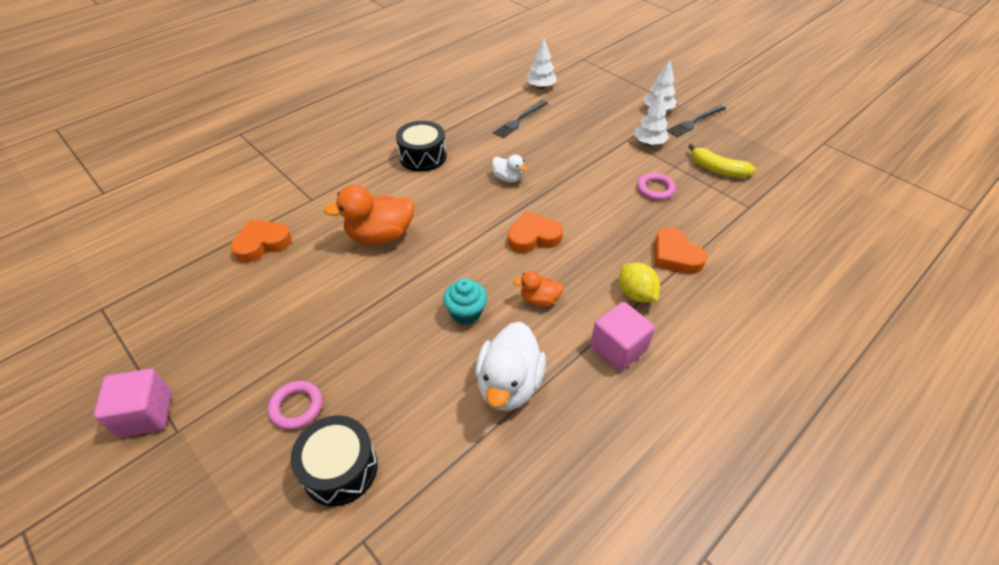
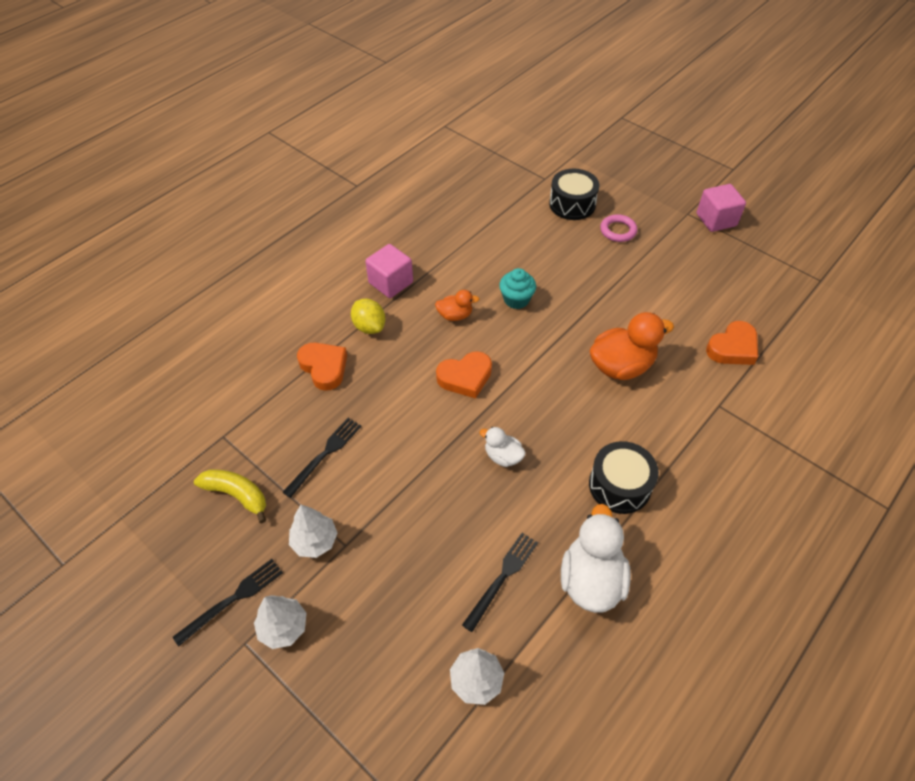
camera: 175 degrees right, 5 degrees up
white duck [475,322,546,411] -> white duck moved to [561,504,631,613]
pink ring [637,173,676,200] -> black fork [283,418,361,498]

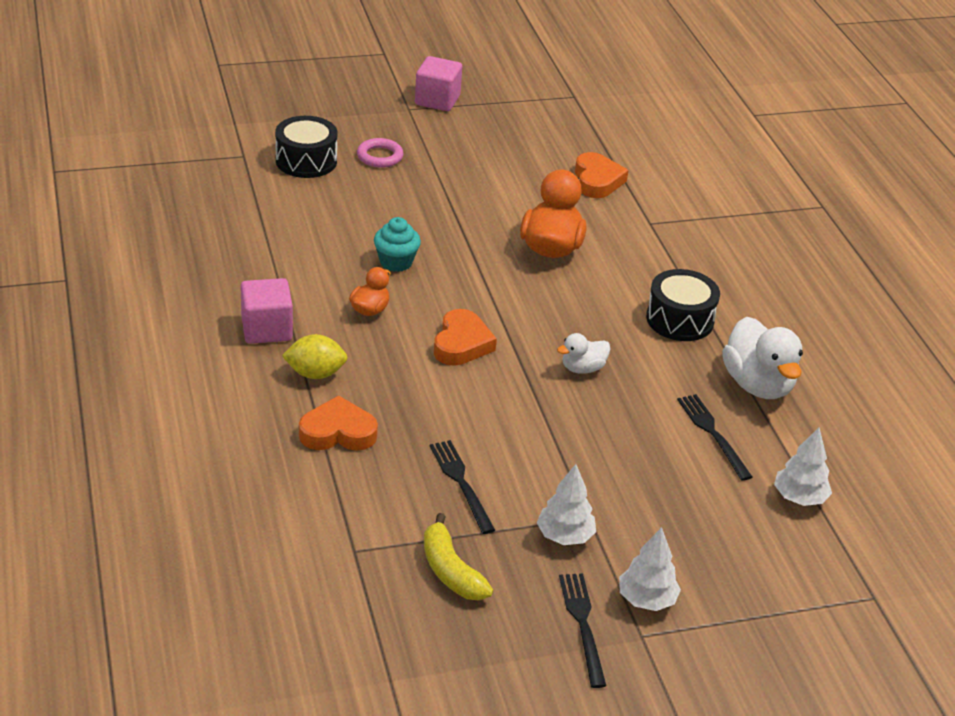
camera: 60 degrees left, 15 degrees down
yellow banana [194,469,266,523] -> yellow banana turned 90 degrees counterclockwise [424,513,493,600]
white duck [561,504,631,613] -> white duck turned 150 degrees counterclockwise [722,317,803,399]

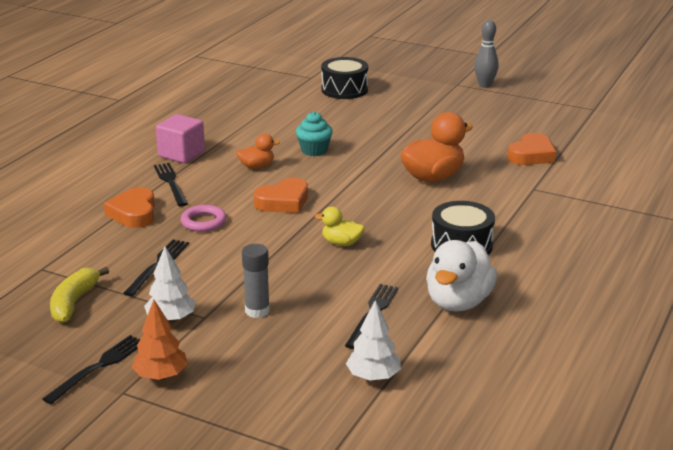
camera: 45 degrees right, 10 degrees down
yellow lemon [282,334,348,379] -> black fork [154,163,188,207]
orange heart [299,396,378,451] -> orange heart turned 135 degrees counterclockwise [104,187,155,228]
pink ring [357,138,403,168] -> pink ring moved to [181,205,226,232]
pink cube [415,56,462,111] -> grey bowling pin [474,20,499,88]
white duck [557,333,611,374] -> yellow duck [315,207,364,246]
white tree [619,527,681,611] -> orange tree [132,300,188,380]
none -> grey glue stick [242,244,270,318]

